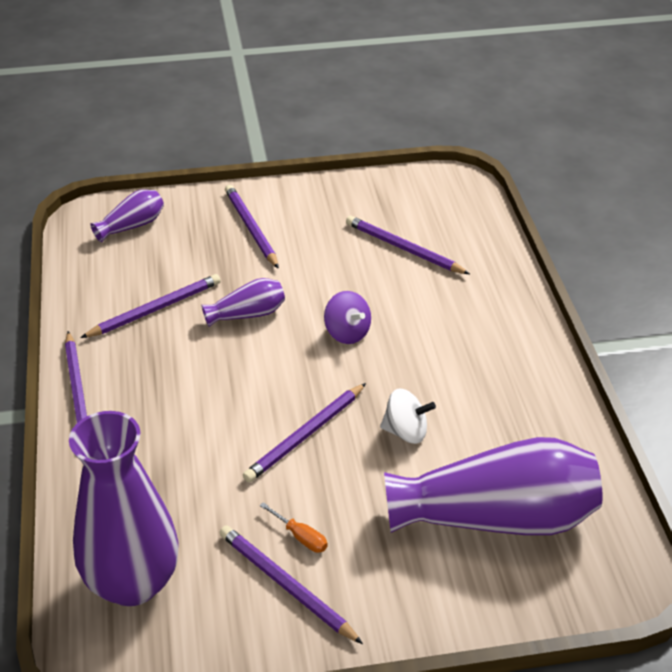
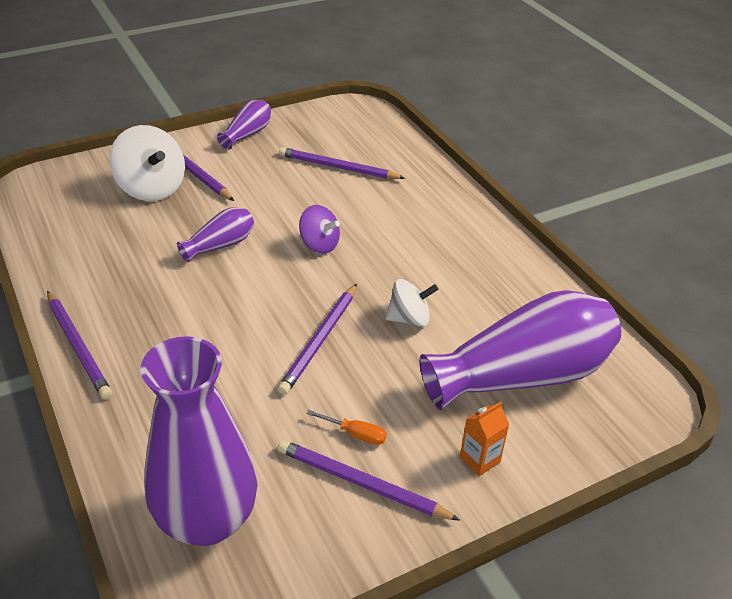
camera: 20 degrees left, 0 degrees up
purple pencil [81,274,221,338] -> none
purple vase [90,189,164,242] -> purple vase moved to [217,100,271,150]
none -> white spinning top [109,125,185,201]
none -> orange carton [460,402,509,476]

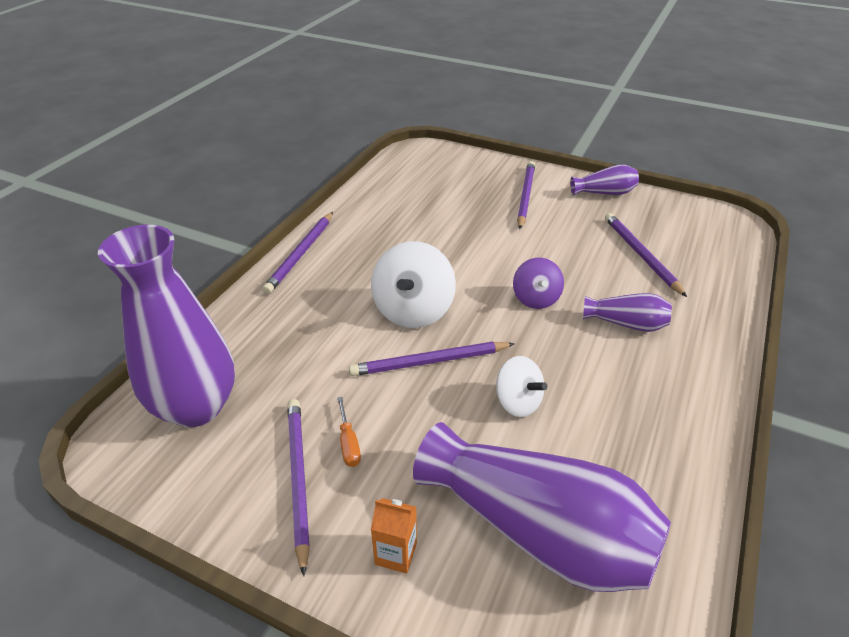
camera: 55 degrees right, 0 degrees up
white spinning top [109,125,185,201] -> white spinning top moved to [371,241,456,328]
purple vase [177,207,254,262] -> purple vase moved to [583,293,672,332]

